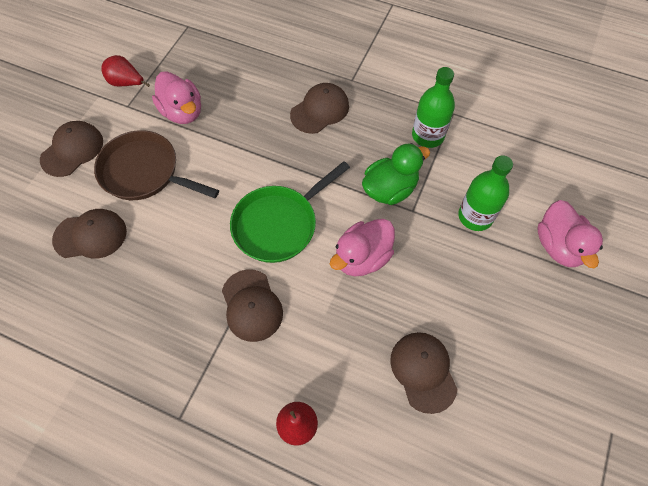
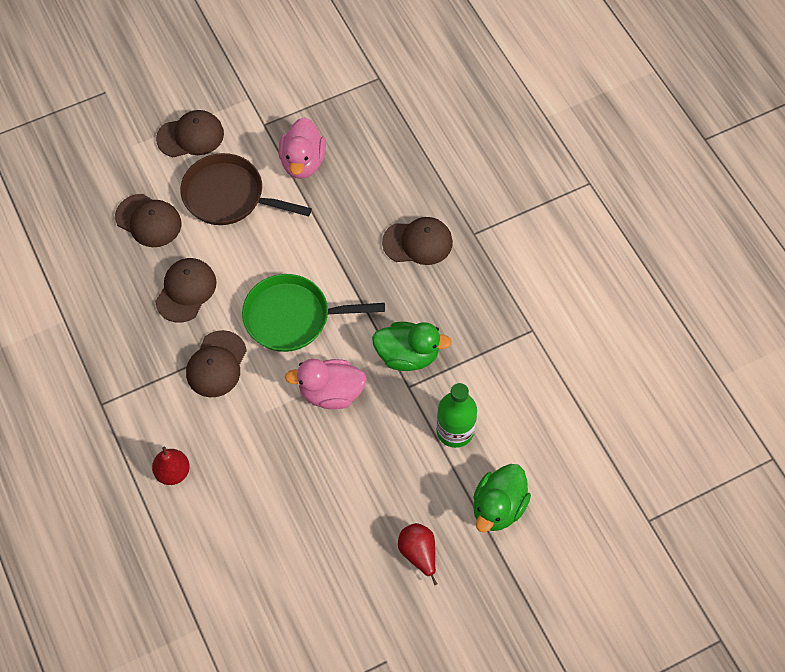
camera: 40 degrees right, 0 degrees up
brown pan [94,130,219,200] -> brown pan turned 45 degrees counterclockwise [180,153,312,225]
red pear [101,55,150,87] -> red pear moved to [398,523,437,585]
brown cap [390,332,458,414] -> brown cap moved to [155,258,217,322]
green bottle [412,67,455,148] -> none
pink duck [537,200,603,268] -> green duck [473,464,531,532]

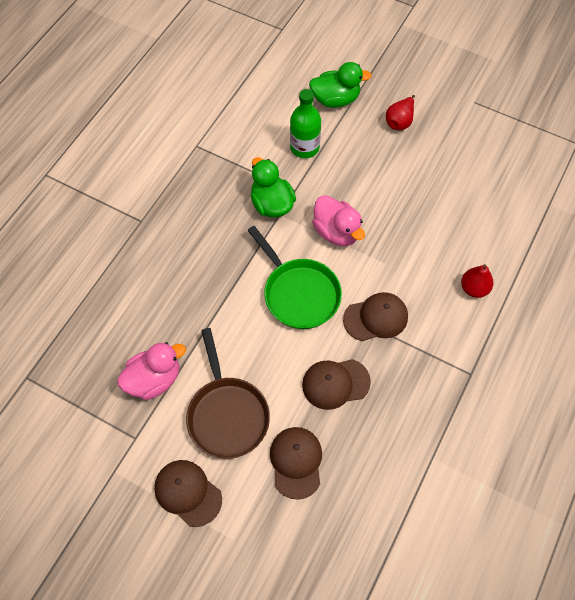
camera: 125 degrees left, 0 degrees up
brown cap [382,217,453,265] -> none

